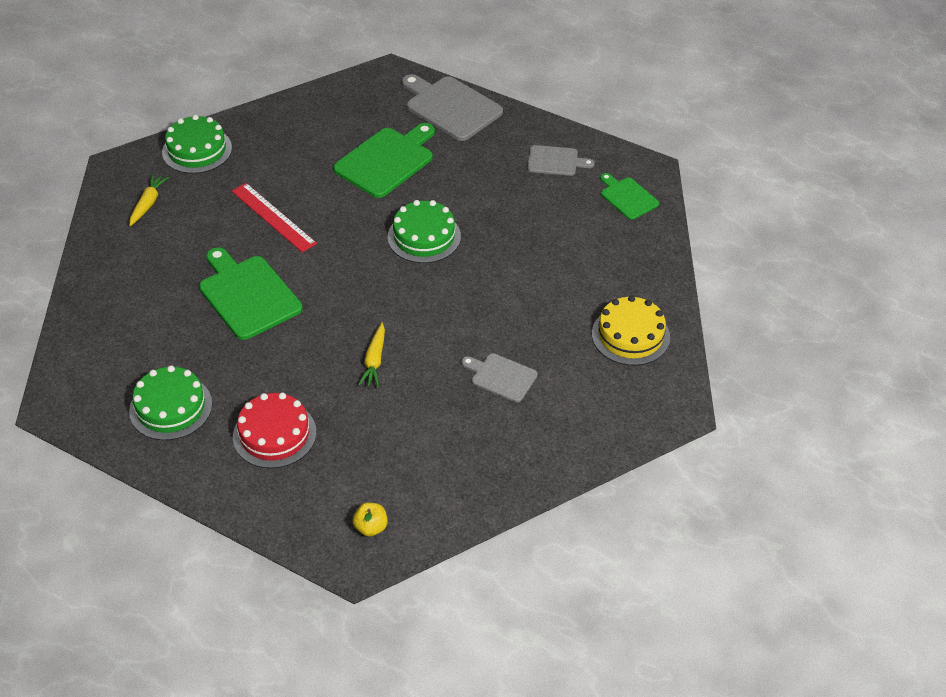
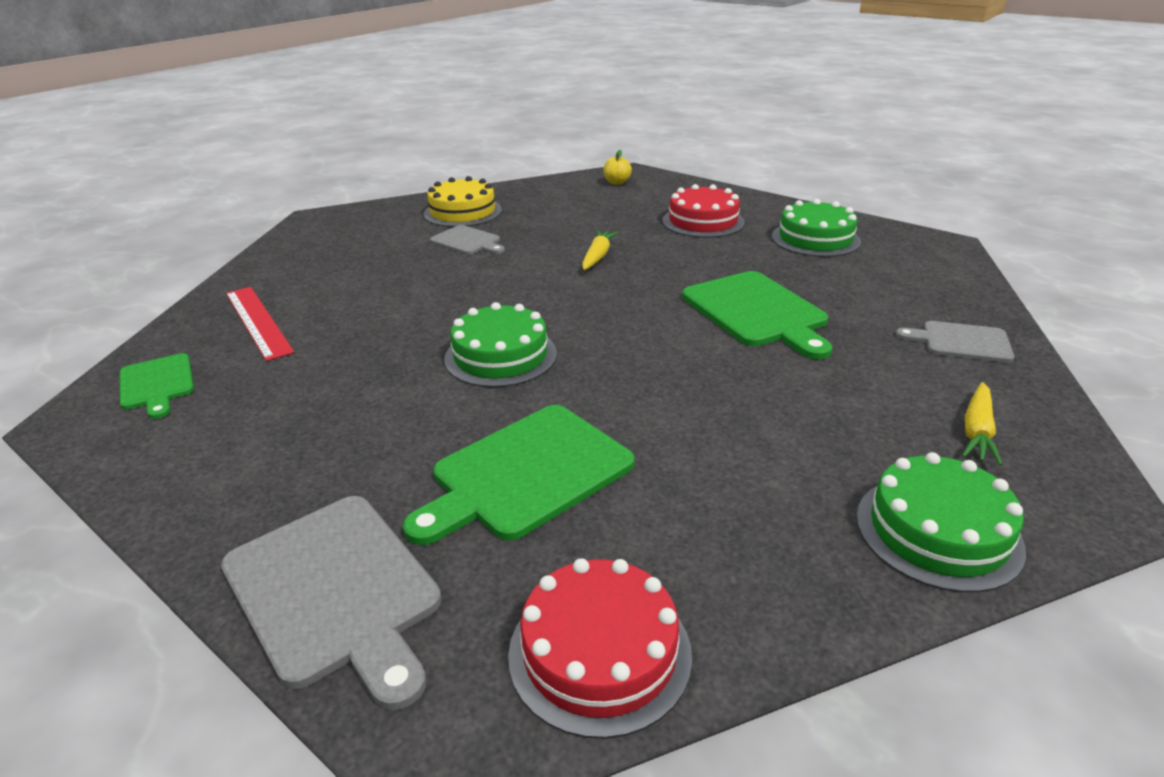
camera: 170 degrees left, 15 degrees down
red ruler [232,183,317,252] -> red ruler moved to [226,287,294,361]
grey cutting board [527,145,595,176] -> grey cutting board moved to [896,321,1014,363]
yellow cake [592,295,670,366] -> yellow cake moved to [424,176,502,227]
none -> red cake [508,558,692,739]

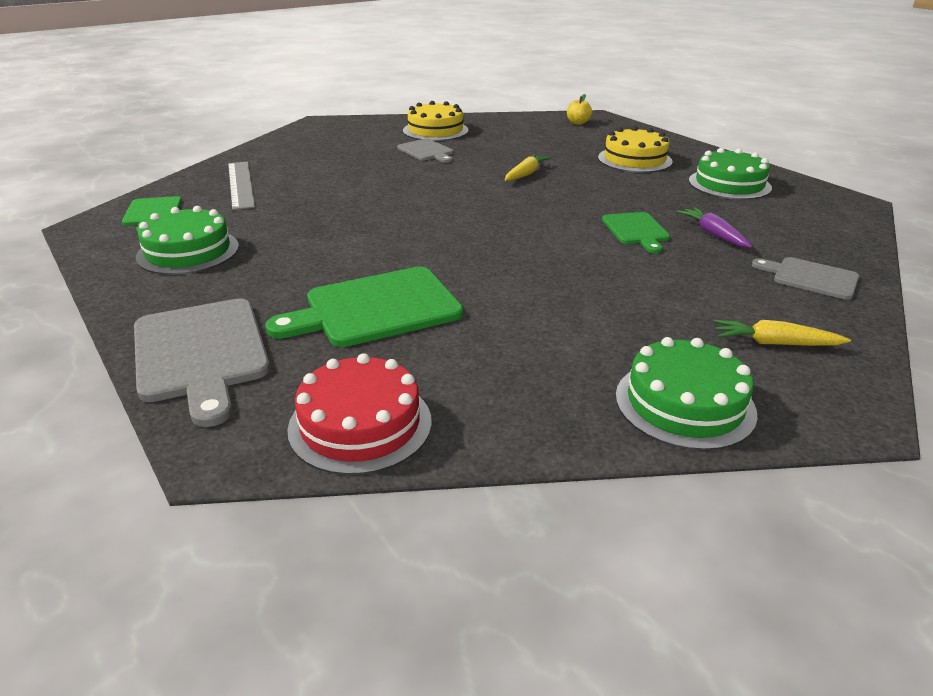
camera: 15 degrees right, 0 degrees up
red ruler [226,287,294,361] -> grey ruler [228,161,255,210]
green cake [444,302,557,387] -> green cake moved to [136,206,239,275]
red cake [662,184,745,238] -> yellow cake [598,126,673,173]
green cutting board [682,271,833,360] -> green cutting board [602,212,670,253], size x0.58
yellow carrot [962,382,1003,465] -> yellow carrot turned 60 degrees clockwise [714,320,851,346]
none -> purple carrot [676,207,753,248]

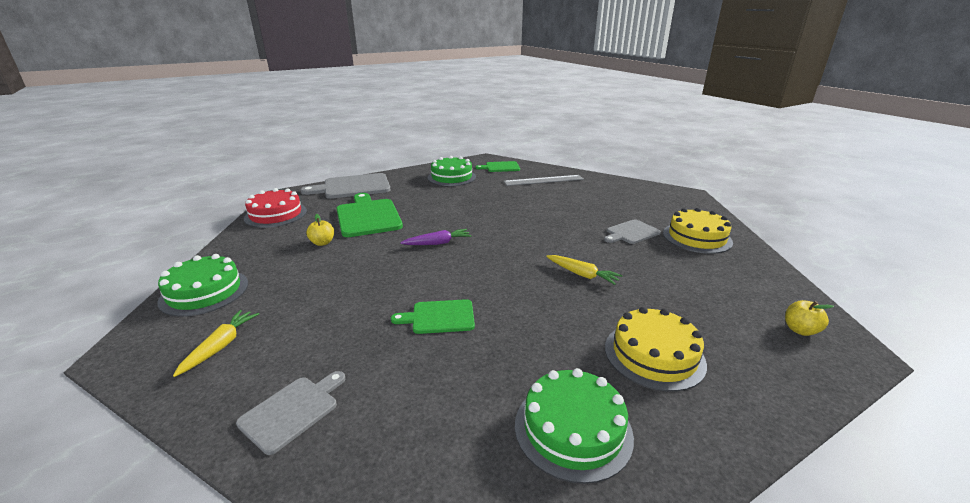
camera: 95 degrees right, 5 degrees down
purple carrot [676,207,753,248] -> purple carrot moved to [401,229,471,245]
none -> yellow apple [306,214,334,246]

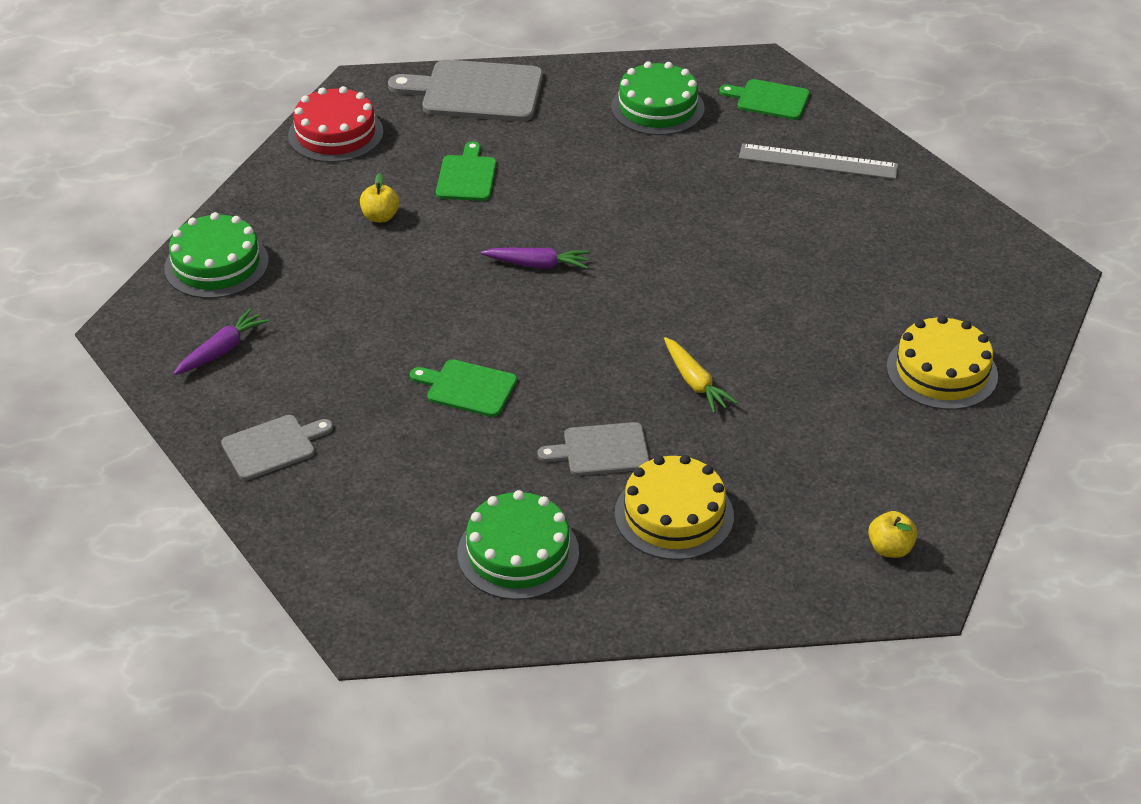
camera: 25 degrees right, 15 degrees up
yellow carrot [173,310,259,377] -> purple carrot [173,309,269,375]
green cutting board [336,193,403,237] -> green cutting board [436,141,496,201], size x0.58
grey cutting board [604,219,661,244] -> grey cutting board moved to [538,422,650,476]

